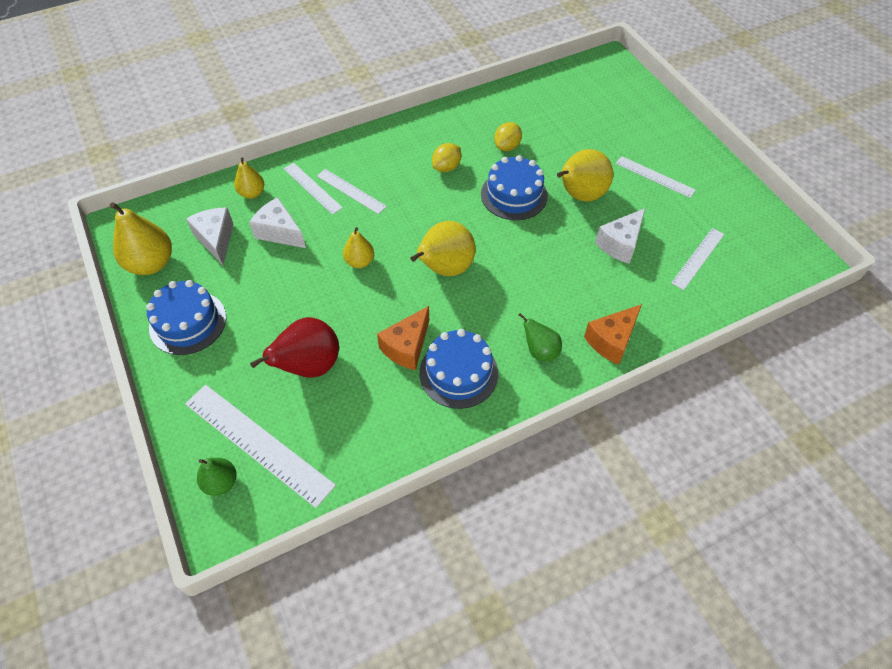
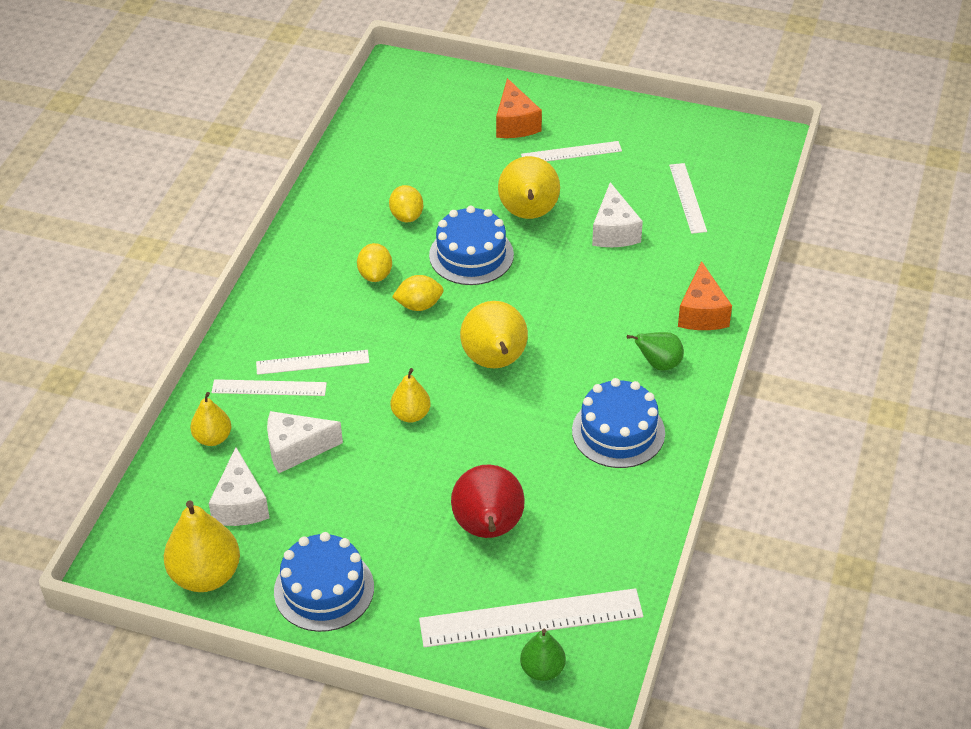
camera: 45 degrees left, 10 degrees down
white cheese [186,207,233,265] -> white cheese turned 120 degrees counterclockwise [209,447,269,526]
orange cheese [377,306,429,370] -> orange cheese moved to [496,78,542,138]
none -> yellow lemon [392,275,444,311]

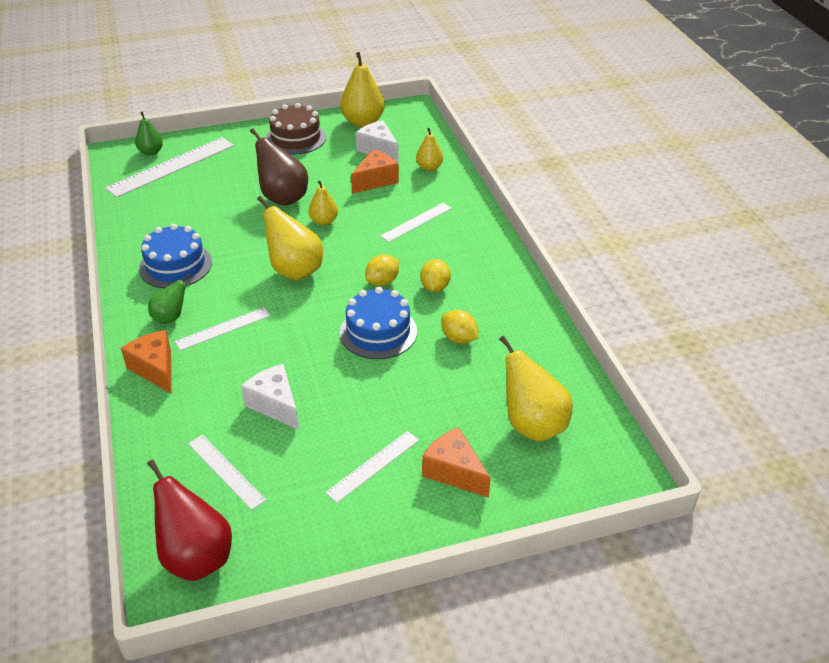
camera: 145 degrees right, 5 degrees down
white ruler [212,379,327,396] -> white ruler moved to [175,307,271,351]
white cheese [267,411,343,473] -> orange cheese [351,150,399,194]
blue cake [274,532,374,632] -> brown cake [266,103,326,155]
yellow lemon [357,243,392,282] -> yellow lemon turned 45 degrees clockwise [420,259,451,292]
red pear [451,465,525,538] -> red pear moved to [147,459,232,581]
yellow pear [498,156,560,219] -> yellow pear moved to [499,336,573,442]
none -> brown pear [250,128,308,206]

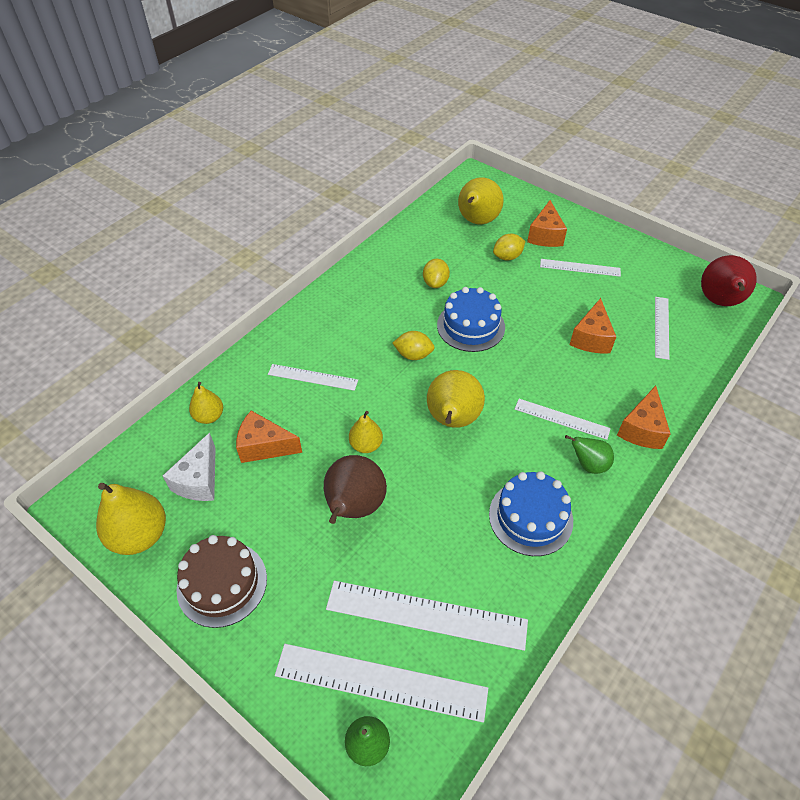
camera: 125 degrees left, 10 degrees up
white cheese [241,364,299,430] -> orange cheese [569,298,616,353]
yellow lemon [420,259,451,292] -> yellow lemon moved to [493,234,525,261]
none -> white ruler [326,581,528,651]

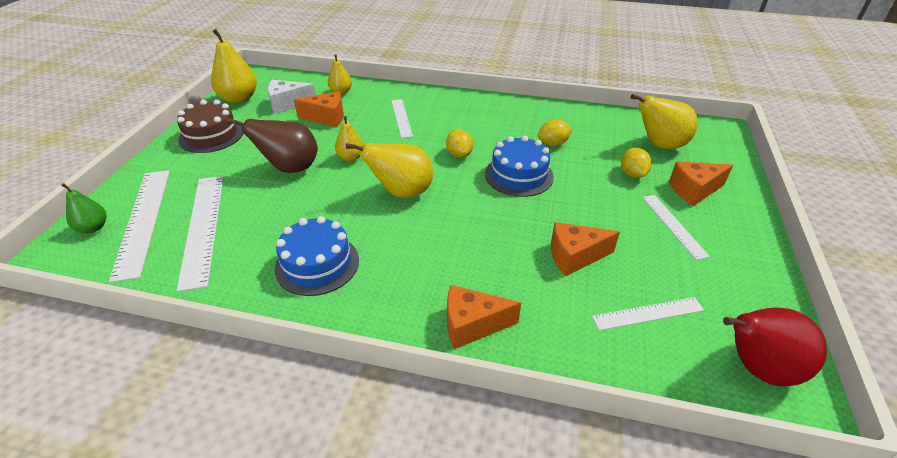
camera: 65 degrees right, 10 degrees down
orange cheese [236,411,302,463] -> orange cheese turned 105 degrees clockwise [294,91,344,127]
yellow lemon [493,234,525,261] -> yellow lemon turned 45 degrees clockwise [621,148,652,178]
white ruler [515,399,611,440] -> none
green pear [565,435,614,474] -> none

